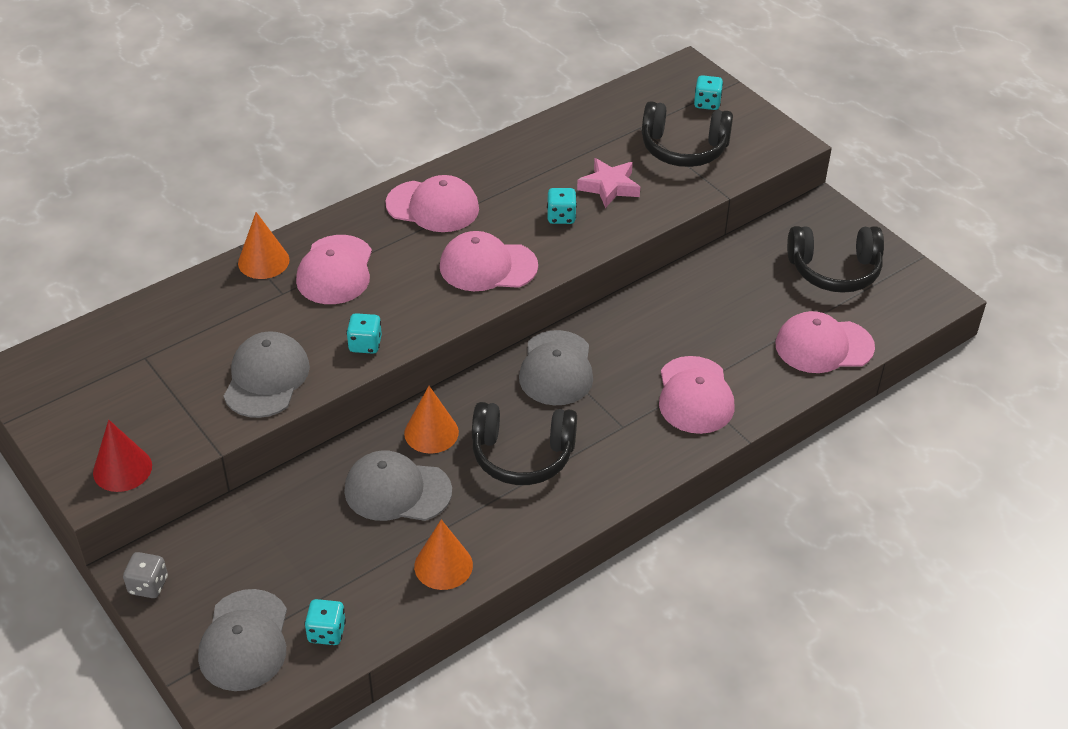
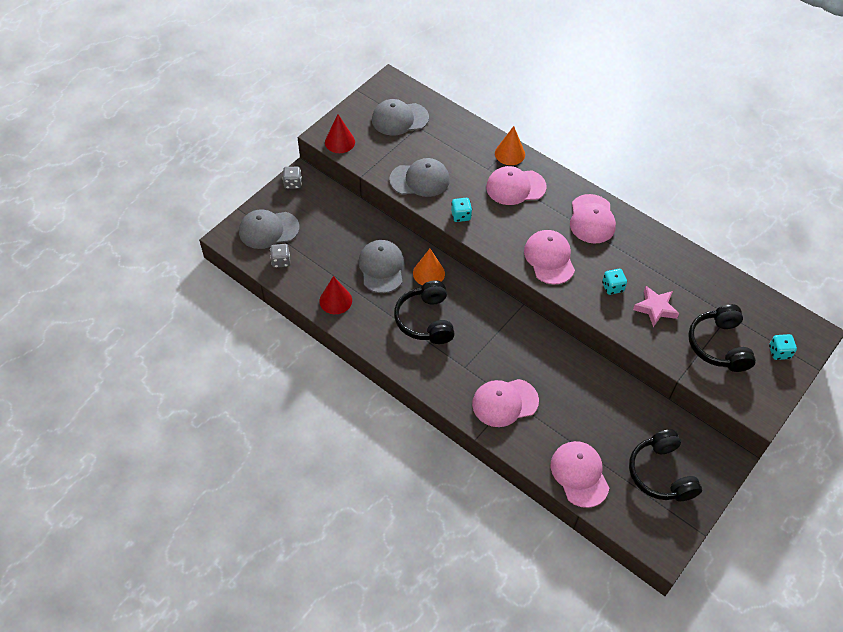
camera: 75 degrees right, 10 degrees up
turquoise dice [305,599,346,645] -> grey dice [270,244,290,268]
orange cone [414,519,473,590] -> red cone [319,276,352,314]
grey cap [519,330,593,405] -> grey cap moved to [372,99,429,136]

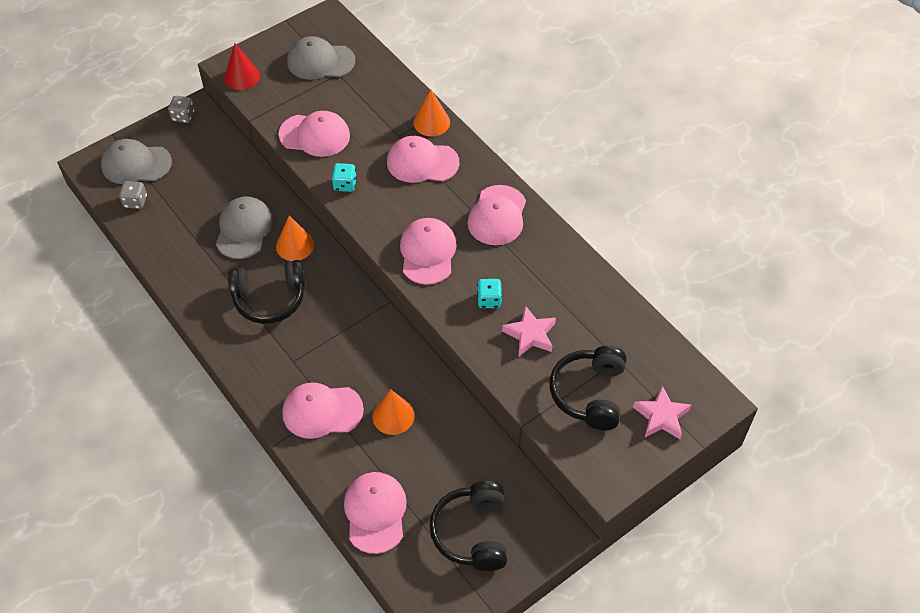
camera: 15 degrees right, 0 degrees up
red cone [319,276,352,314] -> none
grey cap [389,158,450,197] -> pink cap [279,111,350,157]
black headphones [394,280,455,344] -> black headphones turned 105 degrees counterclockwise [228,260,305,324]
turquoise dice [769,334,797,360] -> pink star [633,385,691,439]
none -> orange cone [372,389,415,435]

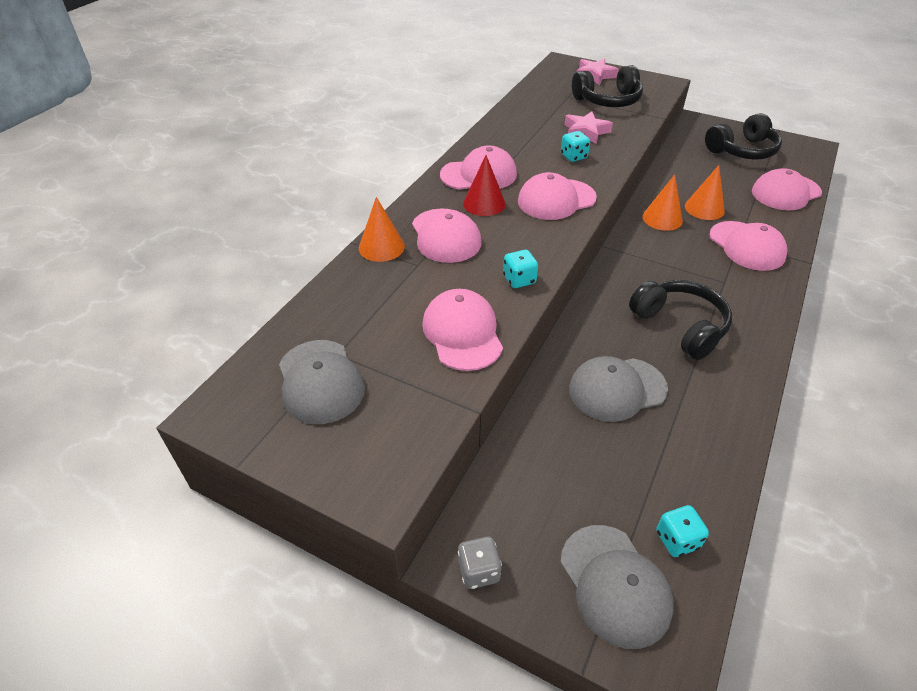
camera: 115 degrees left, 10 degrees down
grey dice [119,181,147,209] -> turquoise dice [656,505,709,557]
red cone [224,44,260,90] -> red cone moved to [463,155,506,216]
orange cone [276,215,314,261] -> orange cone moved to [643,175,683,231]

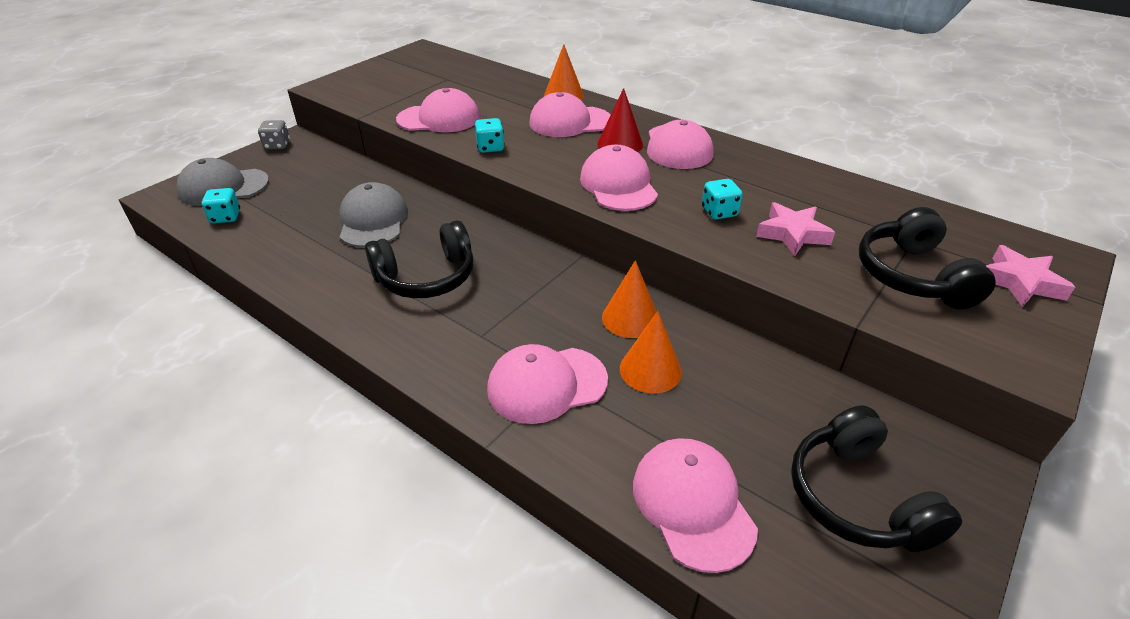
camera: 100 degrees right, 5 degrees down
grey cap [279,340,365,424] -> none

